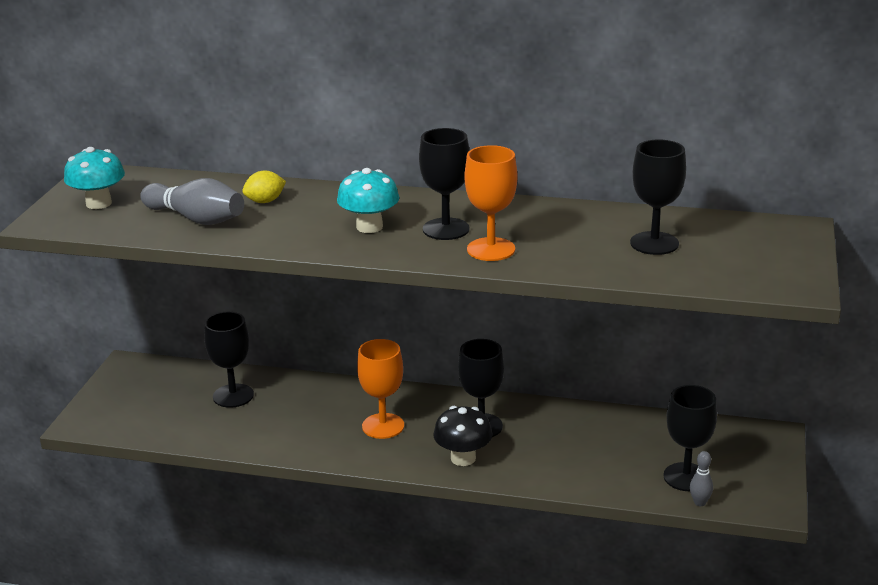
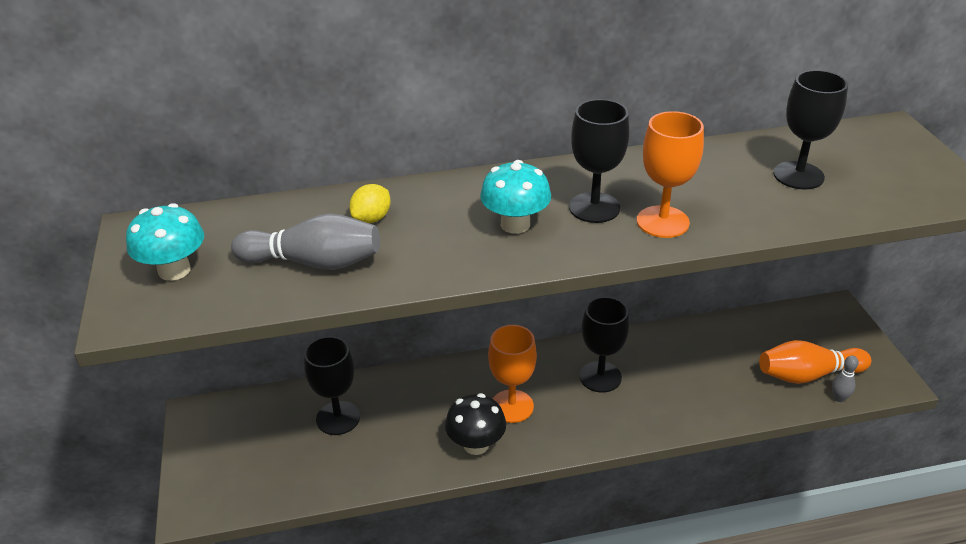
camera: 25 degrees left, 10 degrees up
black mushroom [433,406,493,466] -> black mushroom moved to [445,393,506,455]
black goblet [664,385,717,491] -> orange bowling pin [759,340,871,384]

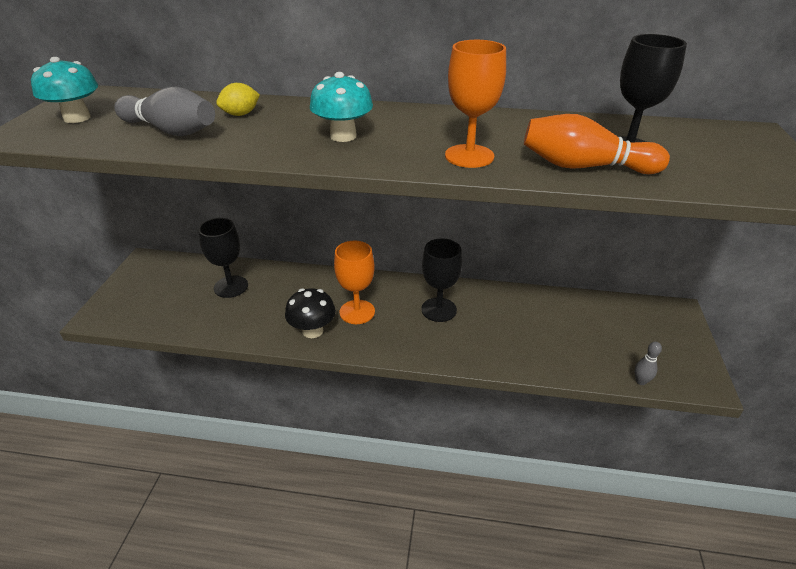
camera: 20 degrees right, 0 degrees up
black goblet [569,99,629,223] -> none
orange bowling pin [759,340,871,384] -> orange bowling pin moved to [524,114,670,174]

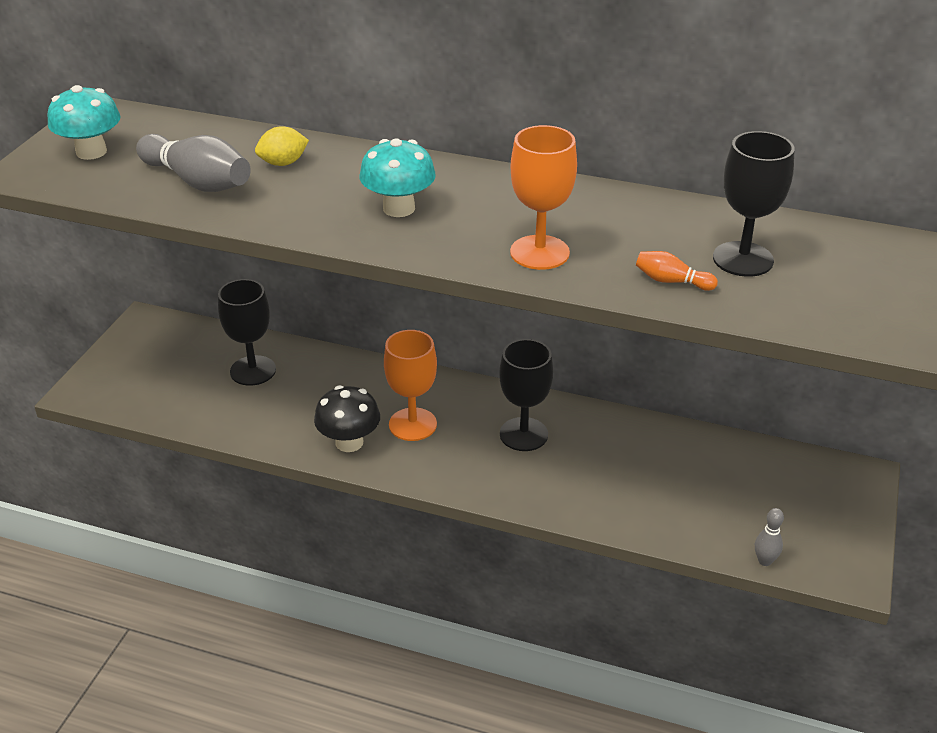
camera: 10 degrees right, 0 degrees up
orange bowling pin [524,114,670,174] -> orange bowling pin [636,251,718,291], size x0.49

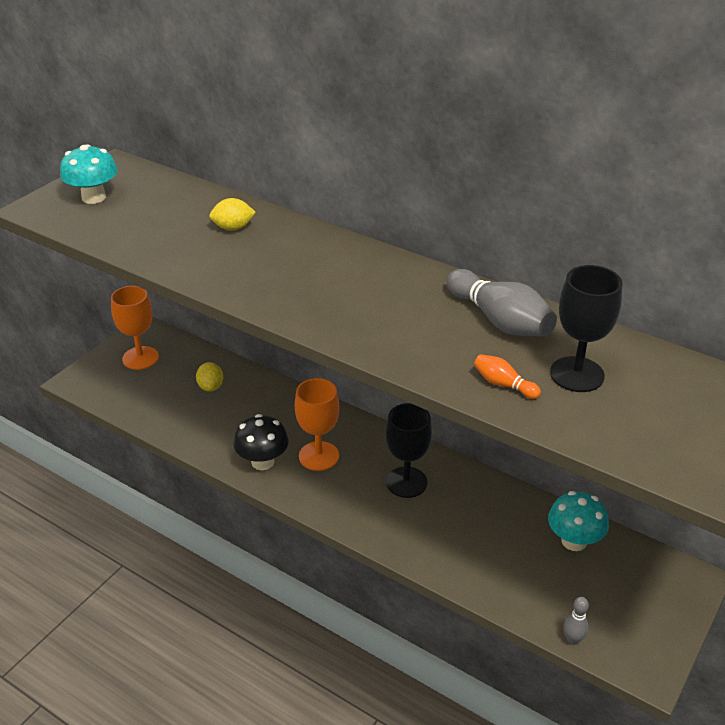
camera: 15 degrees right, 0 degrees up
grey bowling pin [136,134,251,192] -> grey bowling pin moved to [446,269,557,336]
black goblet [218,279,276,386] -> yellow lemon [196,362,223,391]
turquoise mushroom [360,138,436,217] -> turquoise mushroom moved to [548,491,609,551]
orange goblet [510,125,577,270] -> orange goblet moved to [111,286,159,370]

